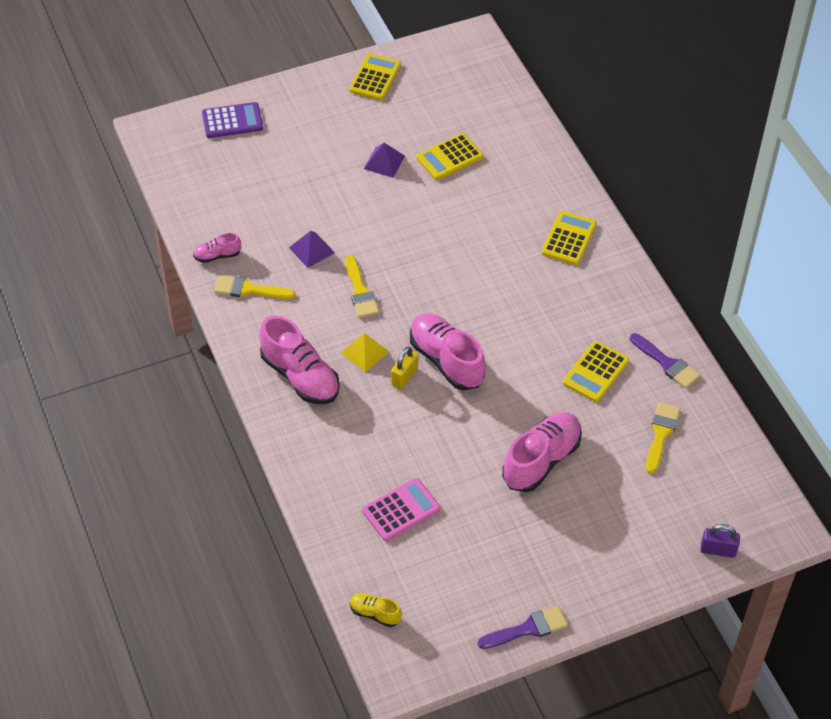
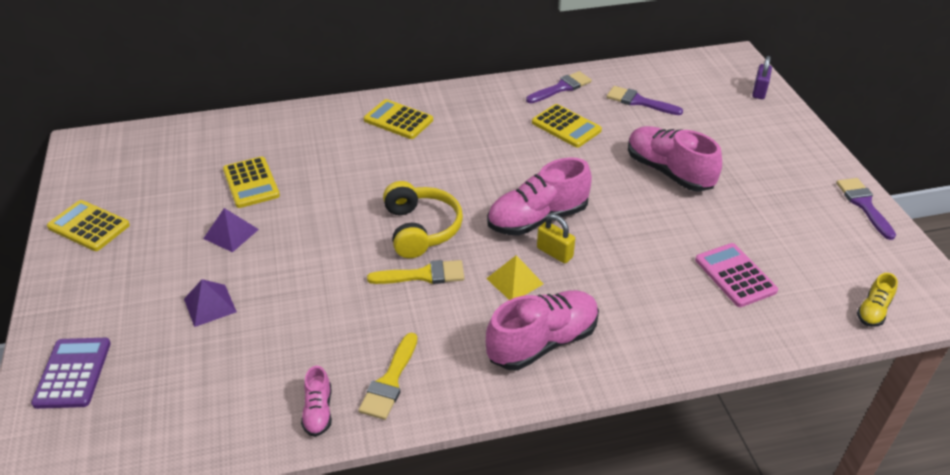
camera: 80 degrees left, 10 degrees down
purple pyramid [289,231,335,268] -> purple pyramid moved to [184,279,237,327]
yellow brush [646,402,680,474] -> purple brush [607,86,683,115]
none -> yellow headphones [383,181,463,258]

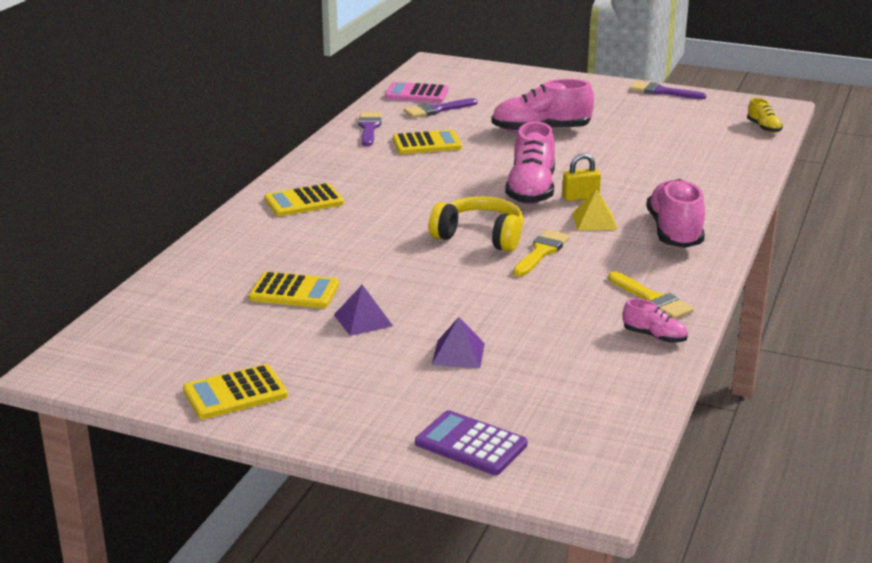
camera: 55 degrees left, 15 degrees down
pink calculator [695,243,778,307] -> pink calculator moved to [385,82,448,103]
purple padlock [752,56,772,99] -> none

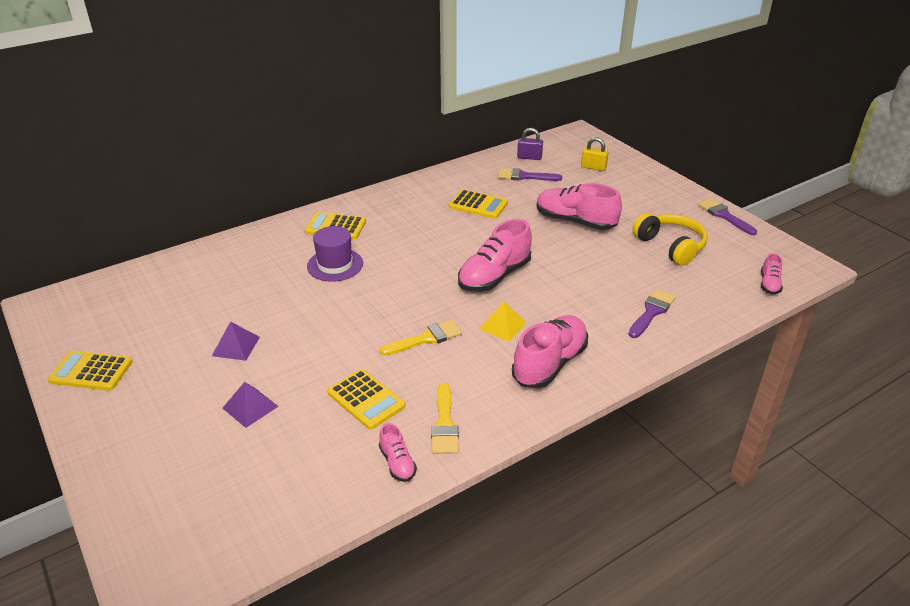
camera: 35 degrees right, 10 degrees up
yellow calculator [249,272,339,308] -> yellow calculator moved to [327,369,405,430]
purple brush [358,112,382,146] -> purple brush moved to [628,289,676,338]
pink calculator [385,82,448,103] -> purple padlock [517,128,543,160]
purple calculator [415,410,528,475] -> none
yellow headphones [429,197,524,252] -> yellow headphones moved to [633,213,708,266]
yellow padlock [562,153,601,201] -> yellow padlock moved to [581,137,609,171]
yellow shoe [747,98,783,133] -> pink shoe [761,253,783,294]
none -> purple hat [307,226,363,282]

